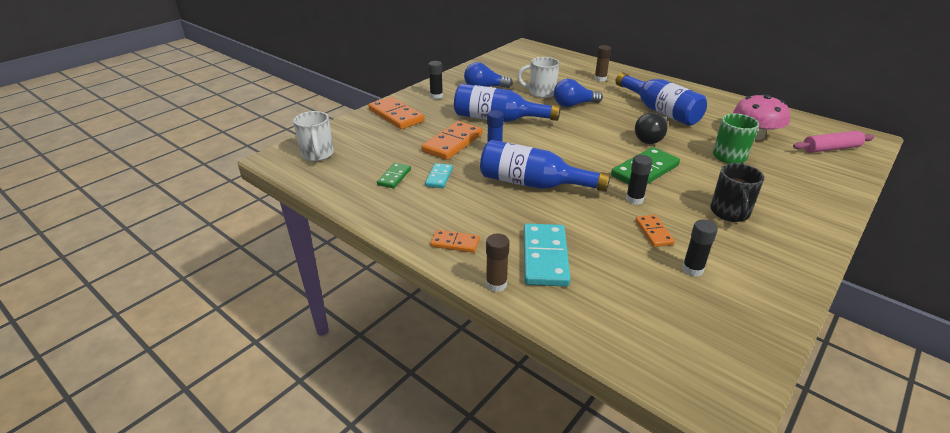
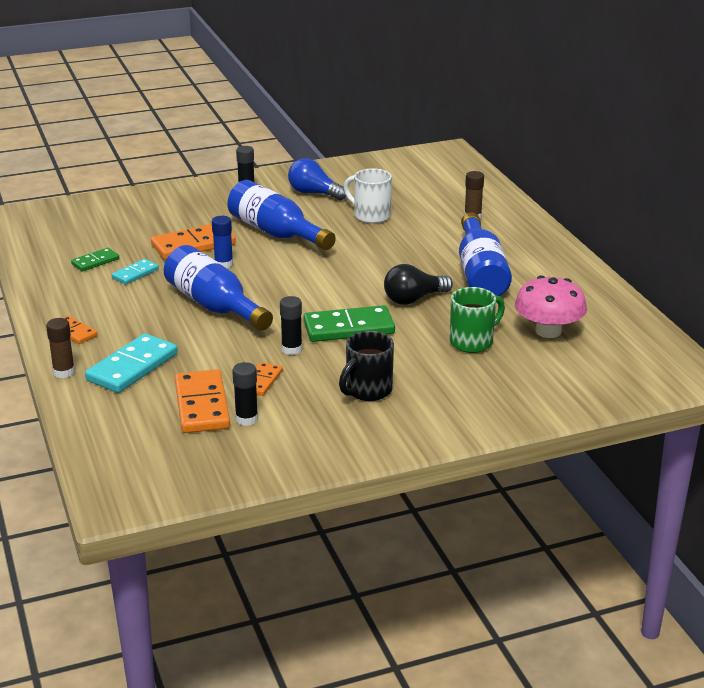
camera: 30 degrees right, 5 degrees down
white mug [293,111,334,161] -> none
orange domino [368,97,425,129] -> orange domino moved to [175,369,230,433]
blue light bulb [554,79,603,107] -> none
pink rolling pin [793,131,874,153] -> none

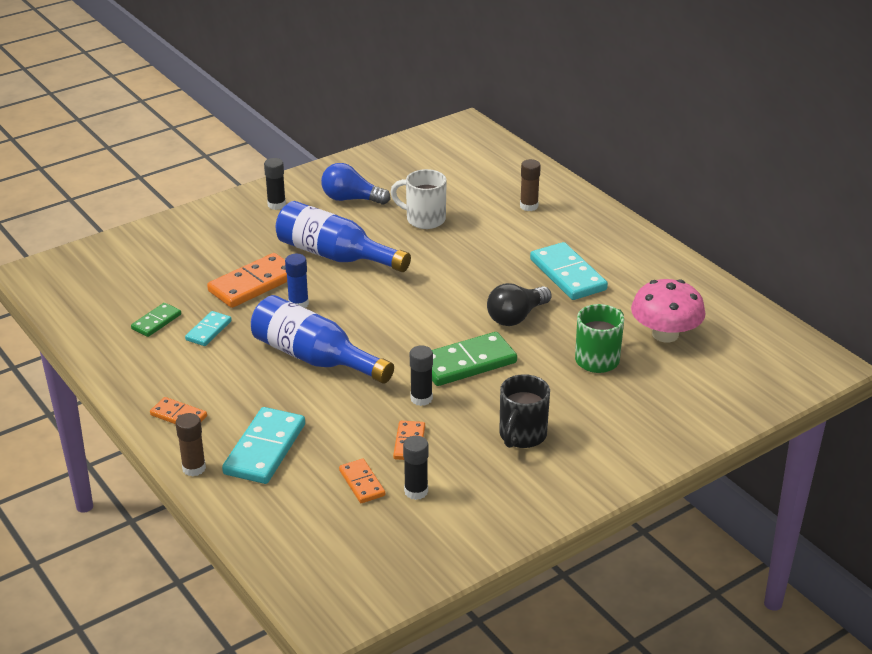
camera: 15 degrees left, 5 degrees up
orange domino [175,369,230,433] -> orange domino [339,459,385,503], size x0.55
blue bottle [459,212,512,296] -> turquoise domino [530,242,608,300]

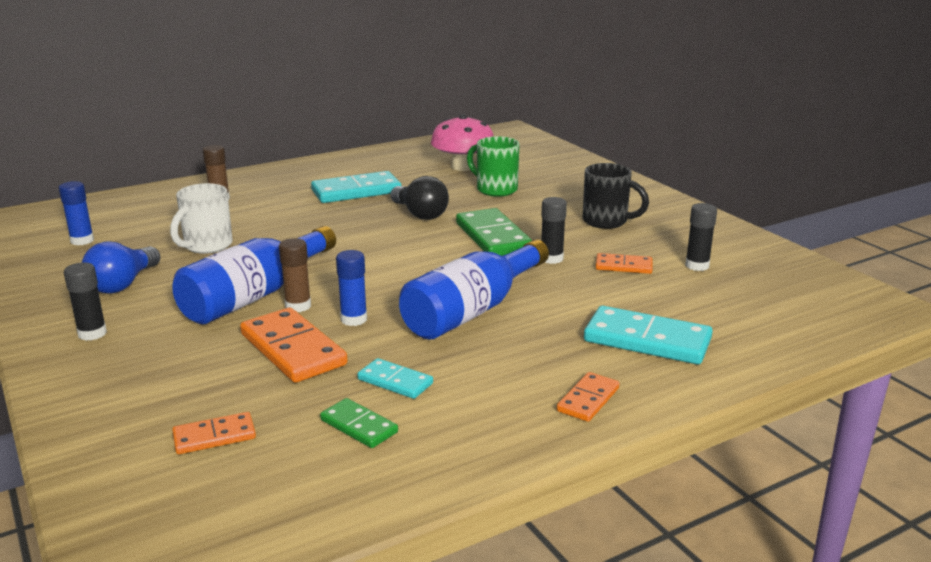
camera: 85 degrees left, 10 degrees down
brown glue stick [176,413,206,476] -> brown glue stick moved to [279,238,311,312]
orange domino [339,459,385,503] -> orange domino moved to [172,412,256,454]
none -> blue glue stick [59,181,94,245]

